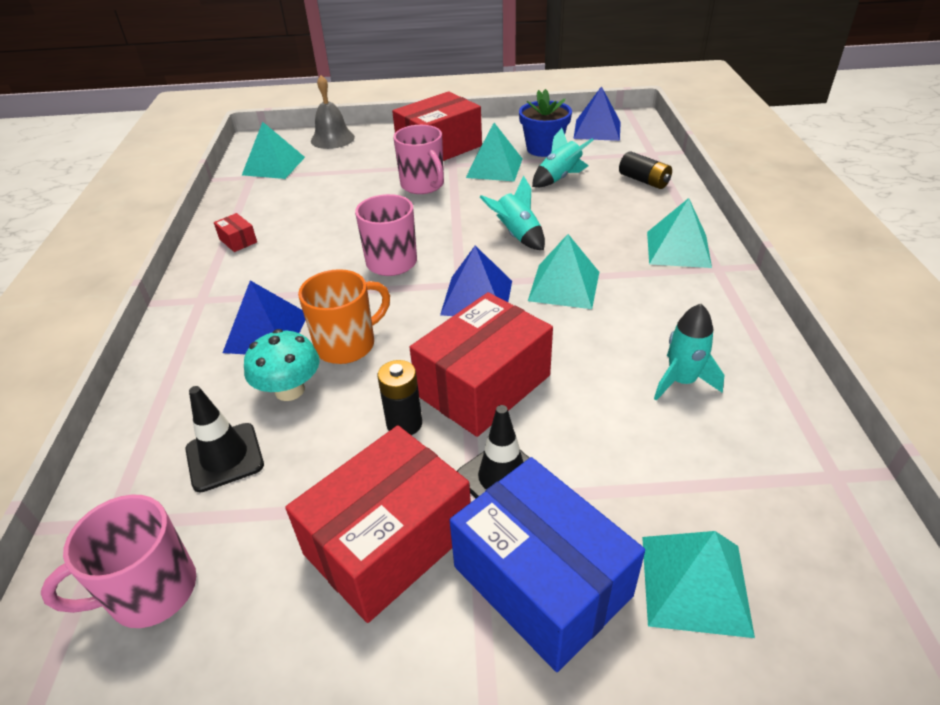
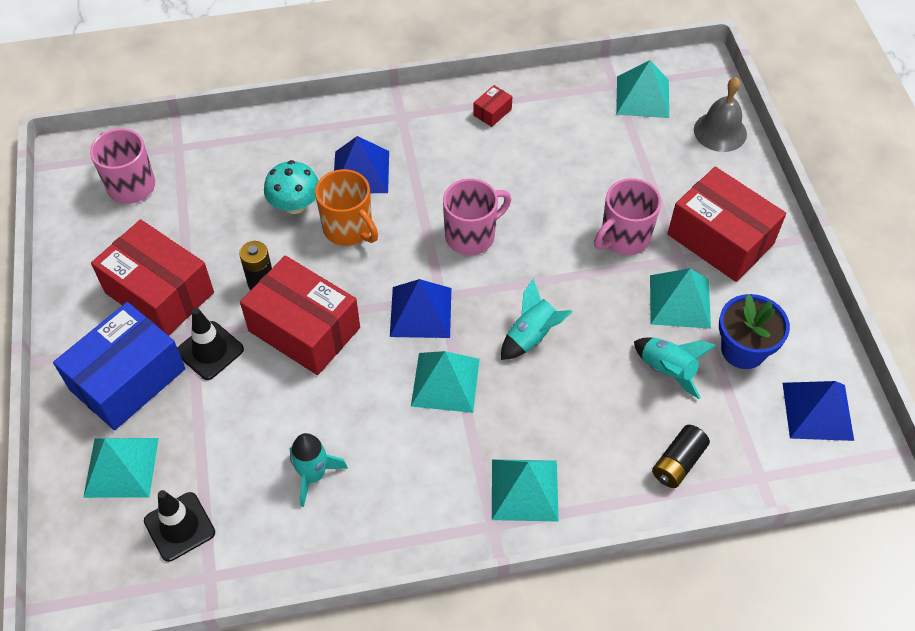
camera: 80 degrees right, 15 degrees up
black traffic cone [185,386,264,493] -> black traffic cone moved to [144,490,215,562]

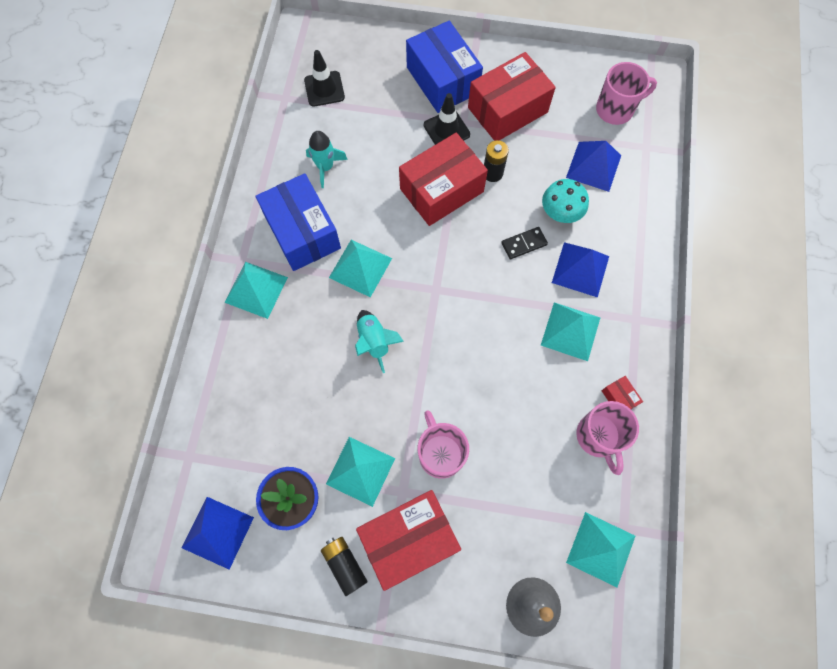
camera: 110 degrees right, 15 degrees up
turquoise pyramid [83,438,159,498] -> turquoise pyramid moved to [541,302,600,361]
orange mug [315,169,378,246] -> black domino [501,227,548,259]
blue pyramid [390,279,451,338] -> blue pyramid moved to [566,141,621,192]
pink mug [443,179,511,255] -> pink mug moved to [576,401,639,475]
turquoise rocket [634,338,716,399] -> none
black battery [652,425,710,488] -> black battery moved to [321,537,368,596]
none -> blue box [256,173,341,271]

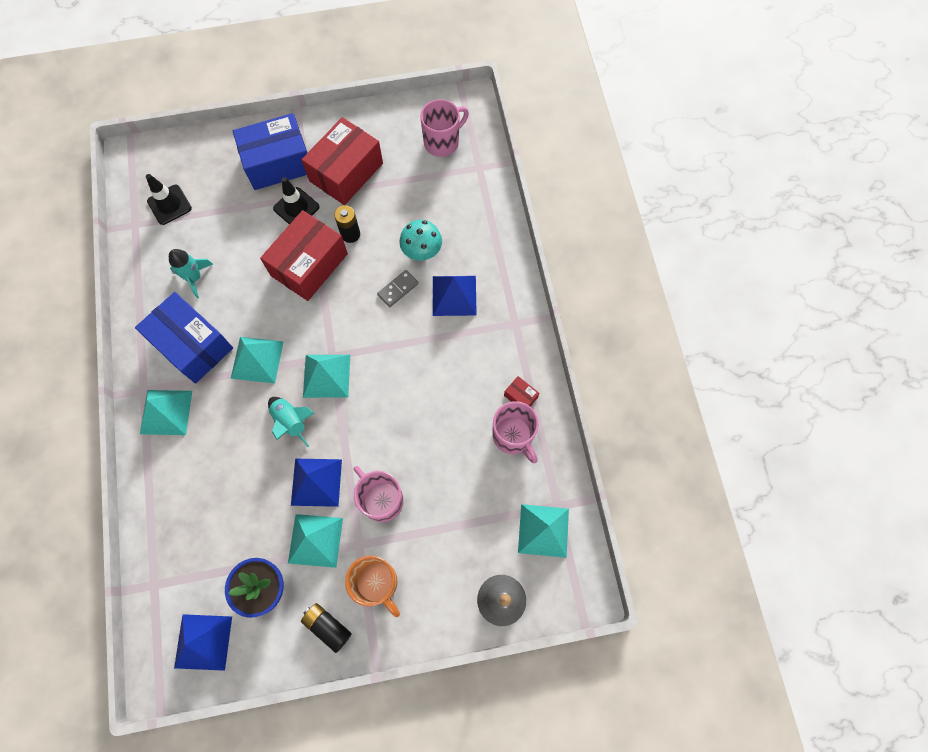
camera: 20 degrees left, 0 degrees up
red box [356,490,461,591] -> orange mug [345,555,400,617]
blue box [406,21,483,113] -> blue box turned 60 degrees counterclockwise [233,113,307,190]
black domino [501,227,548,259] -> grey domino [377,270,419,307]
turquoise pyramid [541,302,600,361] -> turquoise pyramid moved to [303,355,350,398]
blue pyramid [566,141,621,192] -> blue pyramid moved to [291,459,342,507]

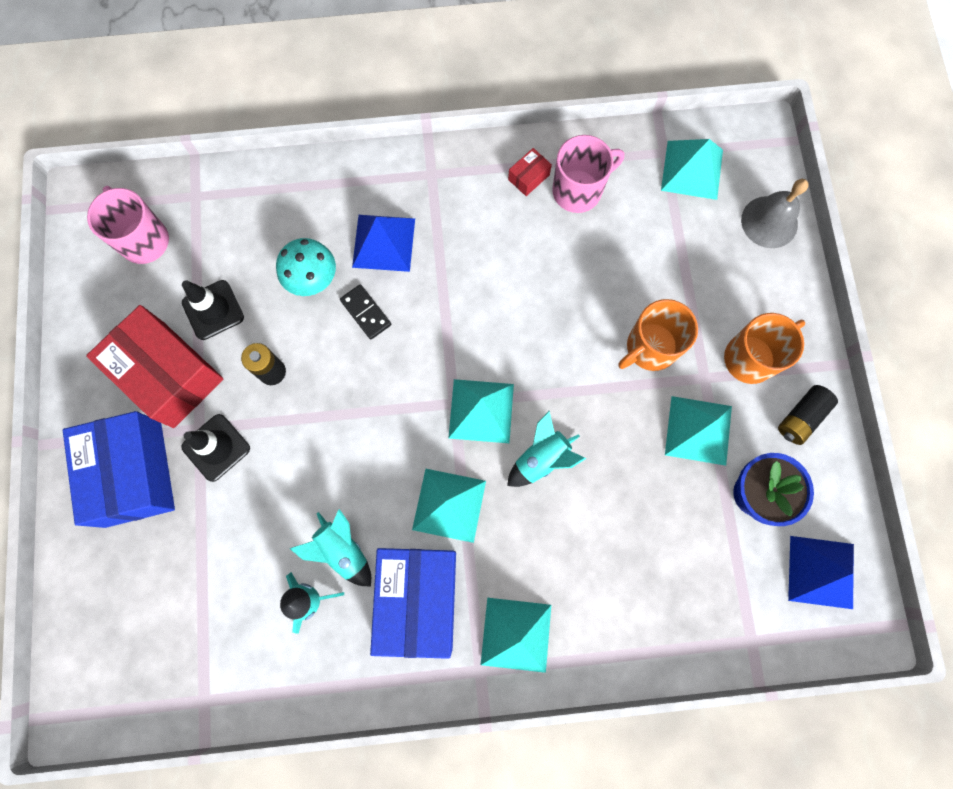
camera: 85 degrees left, 5 degrees up
blue box [135,292,233,383] -> blue box turned 45 degrees counterclockwise [370,548,456,659]
black traffic cone [146,174,192,225] -> black traffic cone moved to [182,280,244,340]
red box [260,210,348,301] -> none
blue pyramid [291,459,342,507] -> none
pink mug [354,466,404,522] -> orange mug [618,299,698,371]
grey domino [377,270,419,307] -> black domino [340,284,391,339]
none -> turquoise rocket [289,509,371,587]

